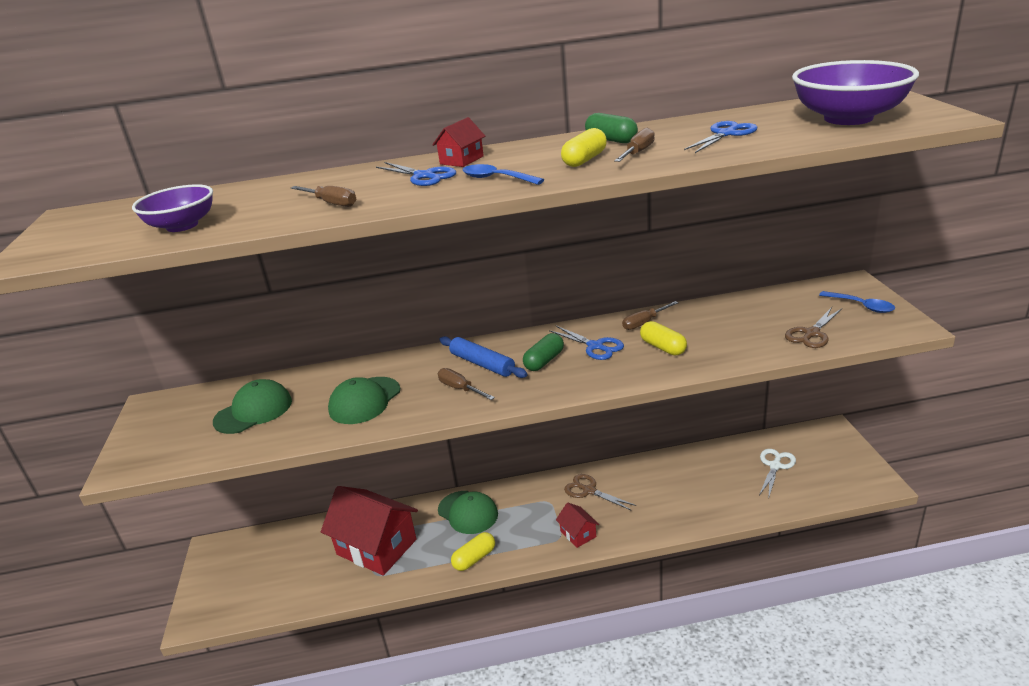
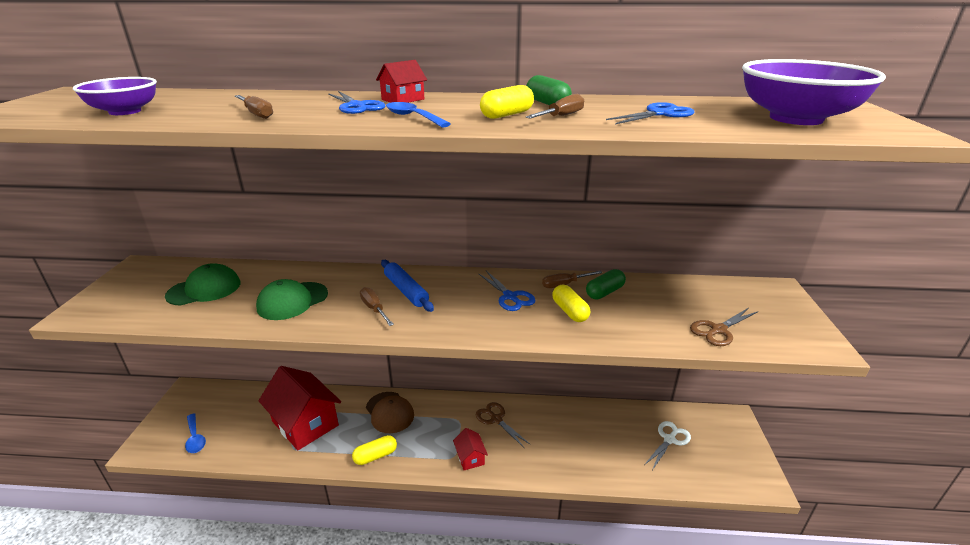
camera: 10 degrees right, 0 degrees up
green cap [438,491,498,534] -> brown cap [366,392,414,433]
green capsule [523,333,564,371] -> green capsule moved to [586,269,626,299]
blue spoon [819,291,895,313] -> blue spoon moved to [185,413,206,453]

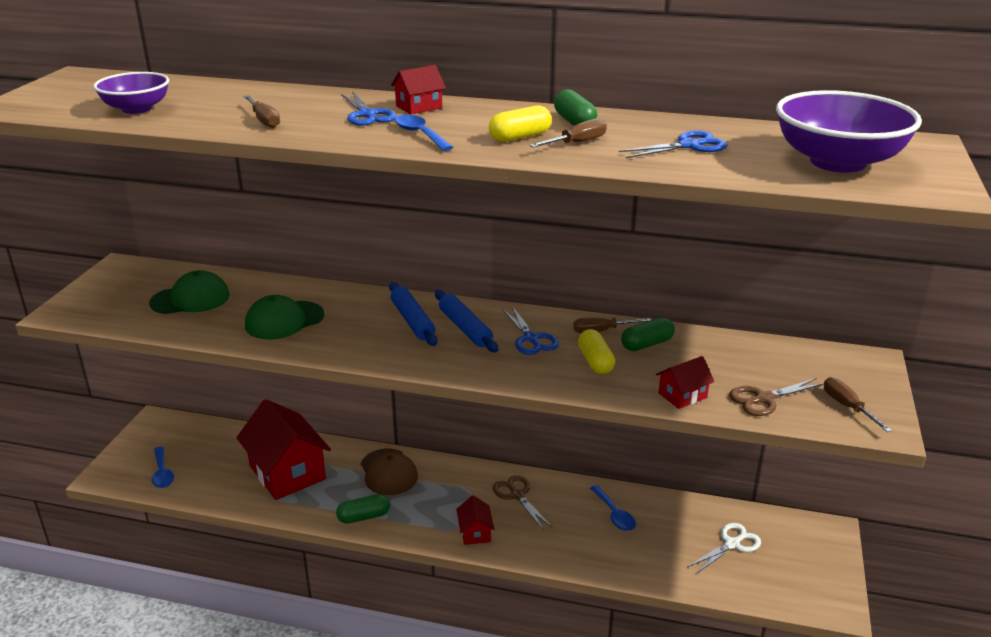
camera: 10 degrees right, 0 degrees up
yellow capsule [352,435,397,465] -> green capsule [336,494,390,524]
brown screwdriver [360,287,394,326] -> brown screwdriver moved to [824,377,892,432]
none -> blue rolling pin [435,290,498,353]
none -> blue spoon [590,485,636,531]
none -> red house [656,356,714,409]

